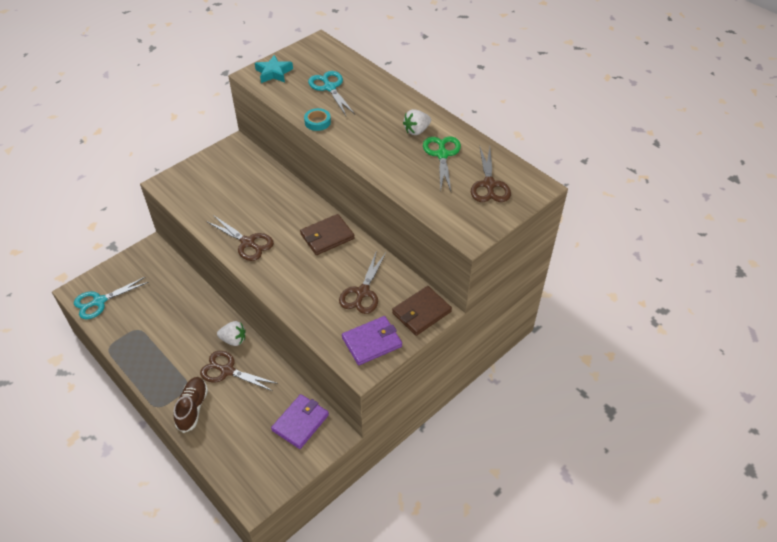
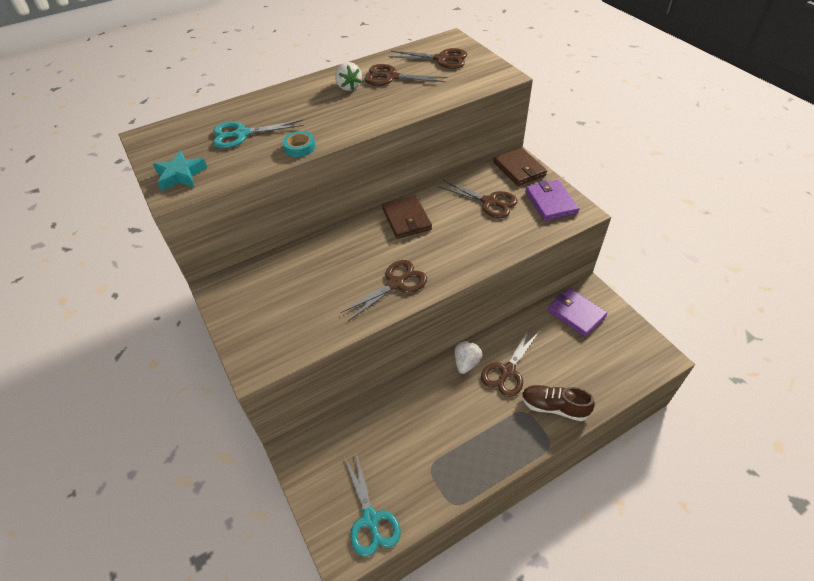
camera: 75 degrees left, 0 degrees up
green scissors [423,136,461,192] -> brown scissors [365,64,447,86]

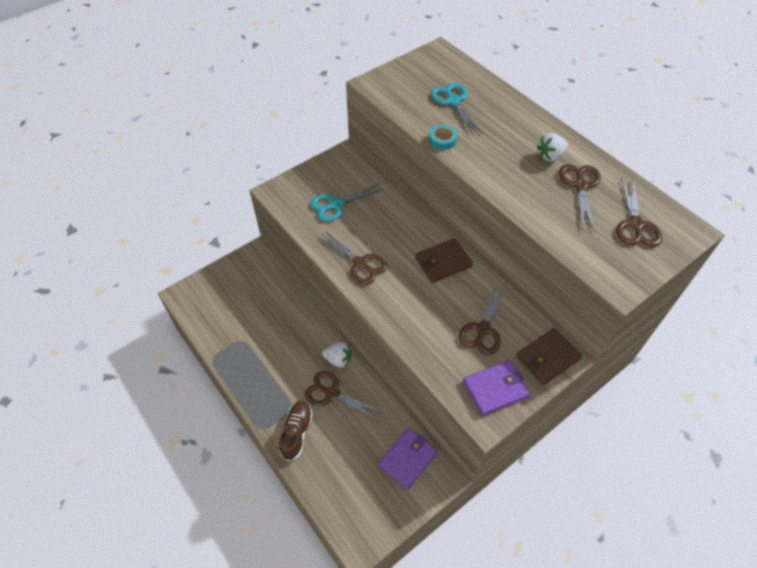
camera: 80 degrees right, 5 degrees up
turquoise star [153,151,207,191] -> none
turquoise scissors [345,453,401,557] -> turquoise scissors moved to [311,183,384,222]

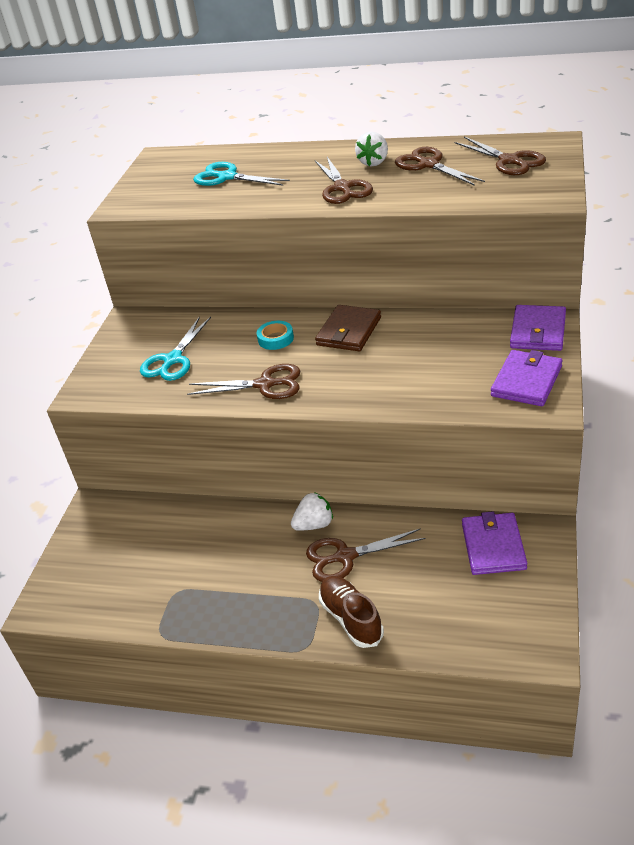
camera: 35 degrees left, 15 degrees down
turquoise tape [429,125,457,150] -> turquoise tape moved to [257,321,294,350]
brown scissors [458,284,506,355] -> brown scissors moved to [315,157,373,204]
brown wallet [516,328,582,385] -> purple wallet [510,305,566,351]

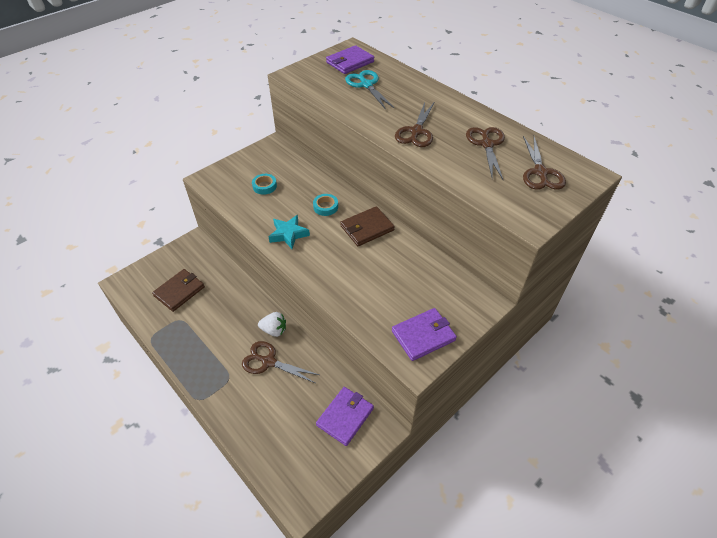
camera: 30 degrees right, 10 degrees up
turquoise scissors [140,316,211,381] -> turquoise tape [252,174,277,195]
brown scissors [187,364,300,399] -> turquoise star [269,215,310,249]
brown shoe [319,576,384,648] -> none
white strawberry [355,132,388,167] -> none
purple wallet [510,305,566,351] -> purple wallet moved to [326,45,374,74]
none -> brown wallet [152,269,205,312]

